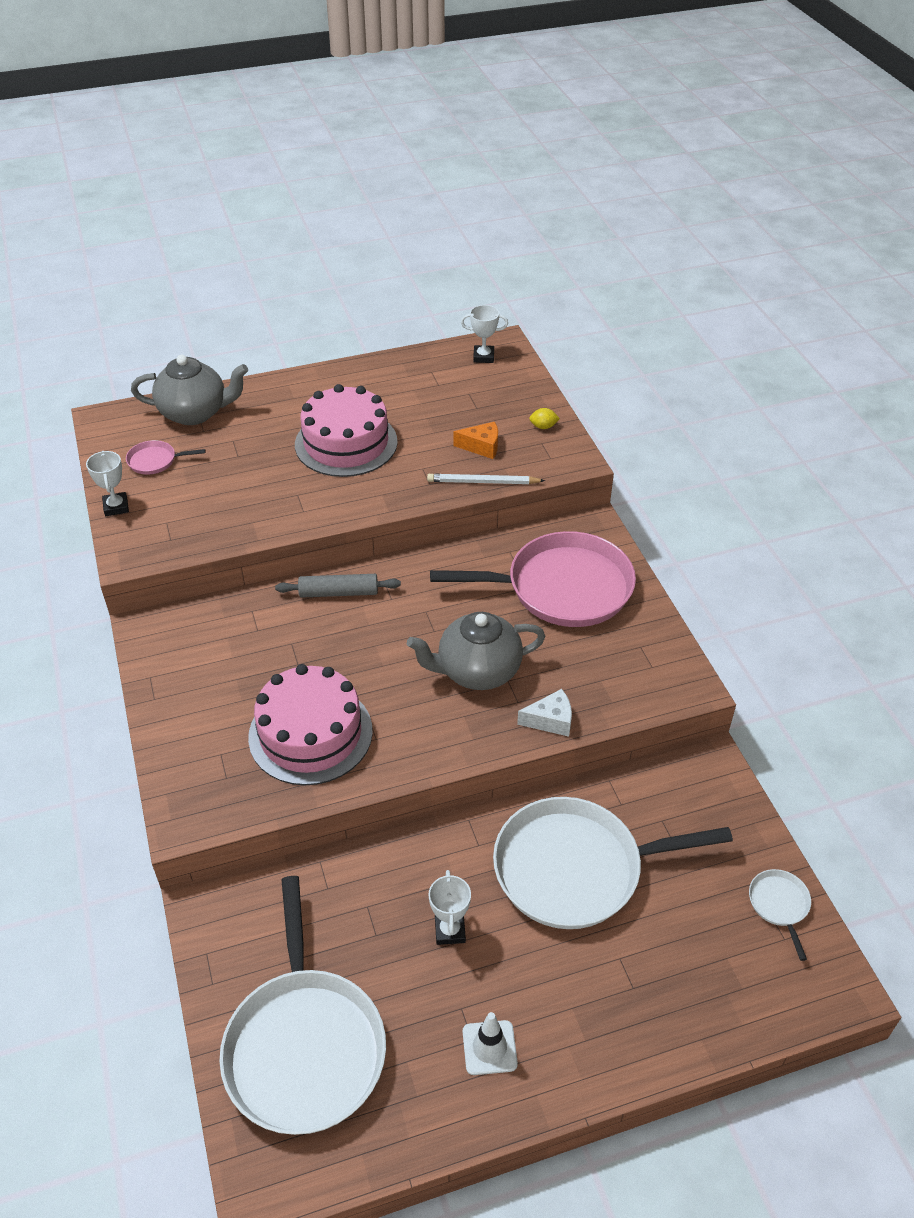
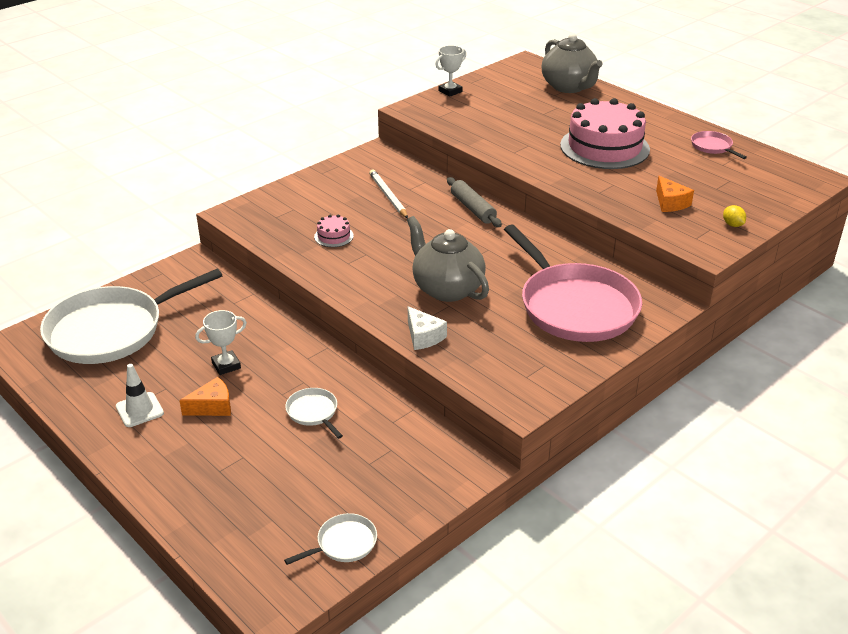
camera: 65 degrees right, 10 degrees down
pink pan [126,440,206,475] -> pink pan moved to [691,131,747,159]
pink cake [248,664,373,785] -> pink cake [314,215,354,247], size x0.41
white pencil [427,474,545,484] -> white pencil moved to [369,169,408,218]
white trophy [461,305,508,363] -> none
white pan [493,797,733,929] -> white pan [285,388,343,439], size x0.41
none -> orange cheese [179,377,231,416]

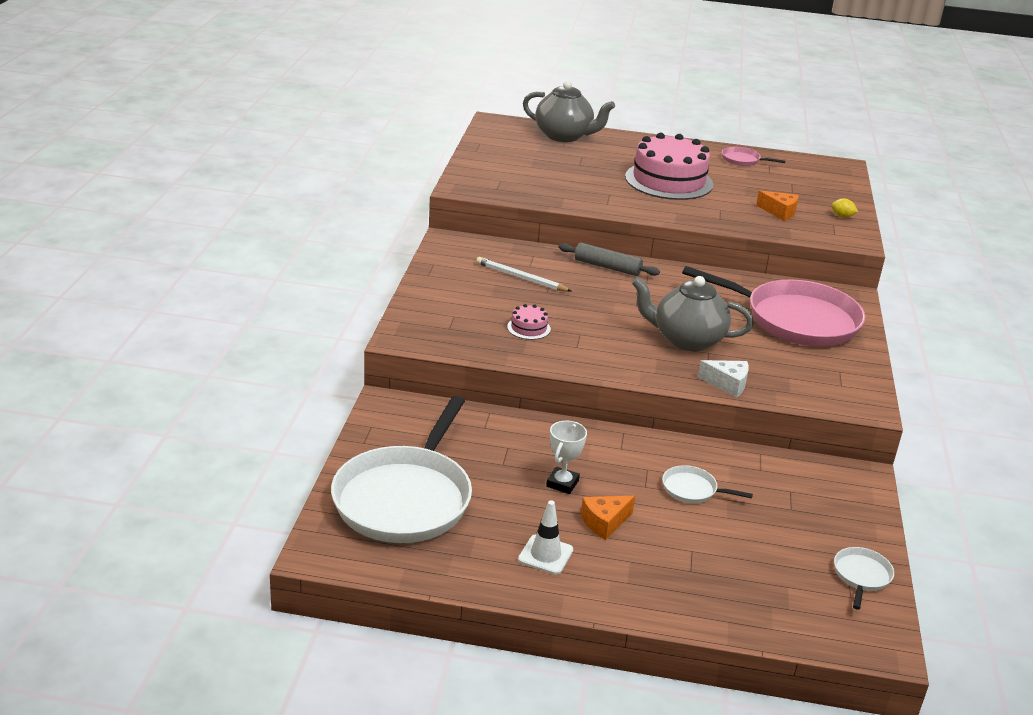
camera: 40 degrees left, 5 degrees down
orange cheese [179,377,231,416] -> orange cheese turned 150 degrees counterclockwise [581,496,635,540]
white trophy [435,45,466,97] -> none

